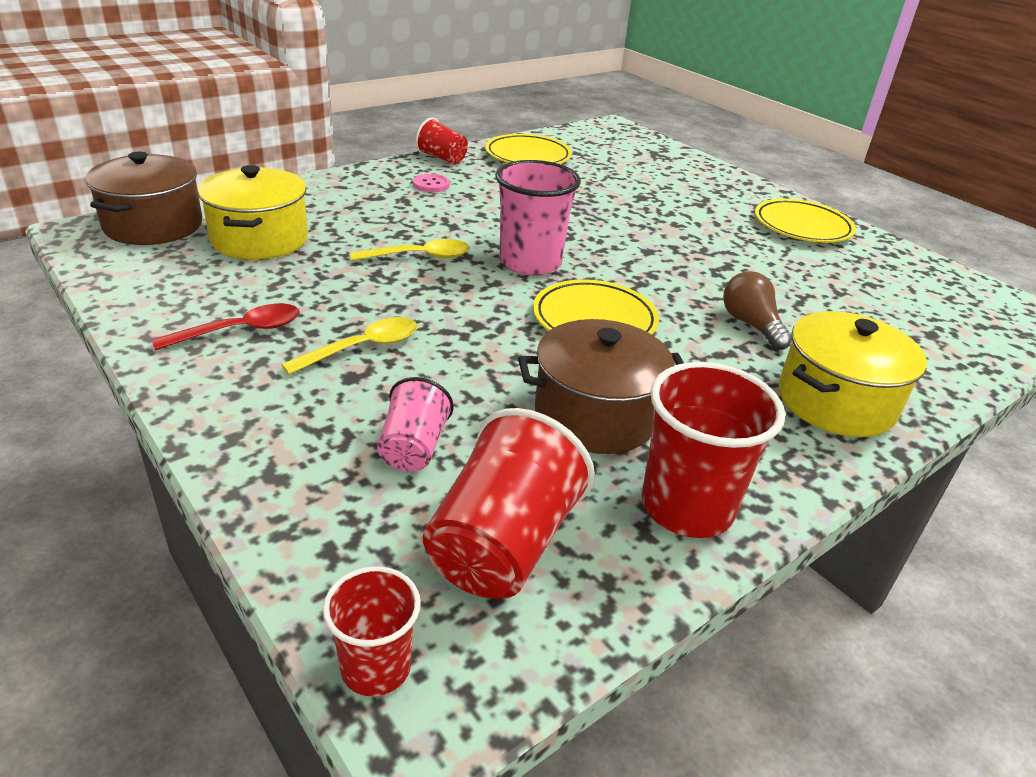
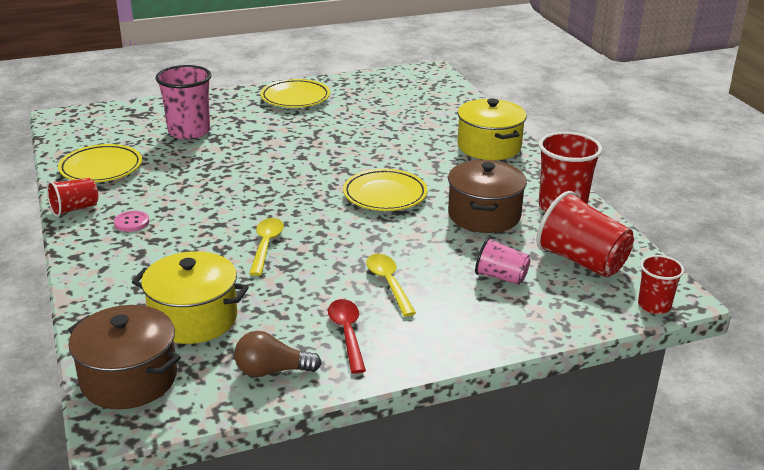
camera: 70 degrees left, 5 degrees down
pink cup [495,160,581,276] -> pink cup moved to [155,65,211,140]
brown light bulb [723,271,792,350] -> brown light bulb moved to [234,331,322,377]

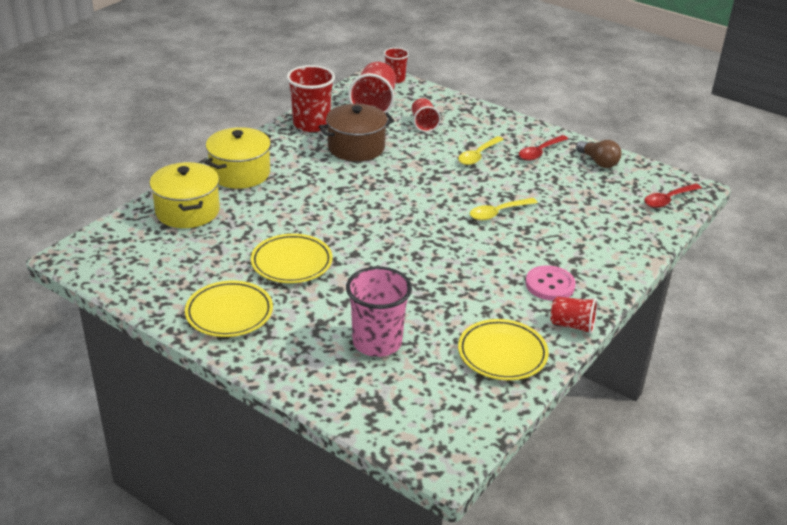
camera: 125 degrees left, 5 degrees up
brown pot [68,305,181,409] -> red spoon [644,183,702,208]
pink button [114,211,149,232] -> pink button [525,265,576,301], size x1.56
yellow pot [132,251,249,344] -> yellow pot moved to [150,162,220,228]
yellow plate [343,169,428,211] -> yellow plate moved to [251,234,332,283]
pink cup [475,237,531,285] -> red cup [412,98,441,132]

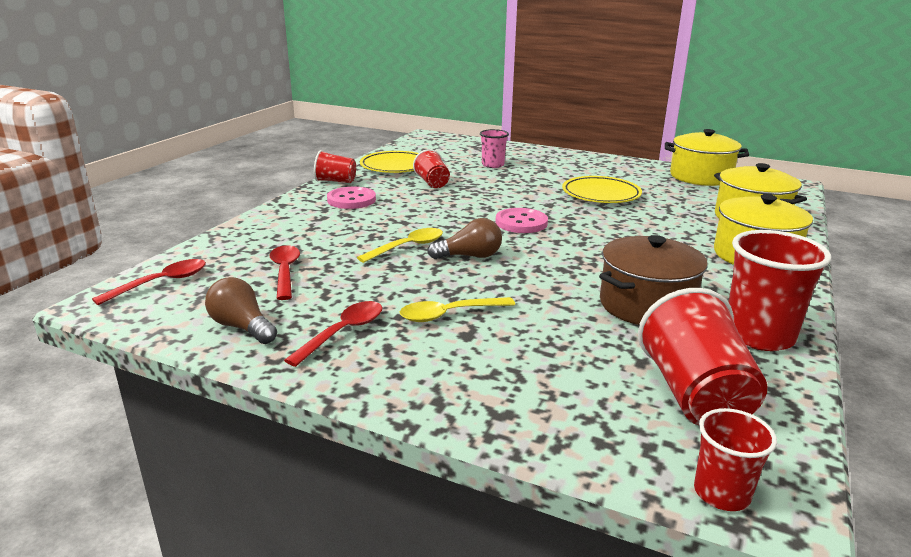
camera: 170 degrees right, 10 degrees down
yellow plate [185,281,273,337] -> none
pink cup [346,266,412,357] -> pink cup [480,129,509,168], size x0.58
red cup [412,98,441,132] -> red cup moved to [413,149,450,188]
yellow spoon [458,136,504,165] -> yellow spoon turned 135 degrees counterclockwise [400,297,515,322]
none -> red spoon [269,245,300,300]
none -> brown light bulb [428,218,502,259]
none -> pink button [495,208,548,233]
none -> yellow pot [665,129,749,186]

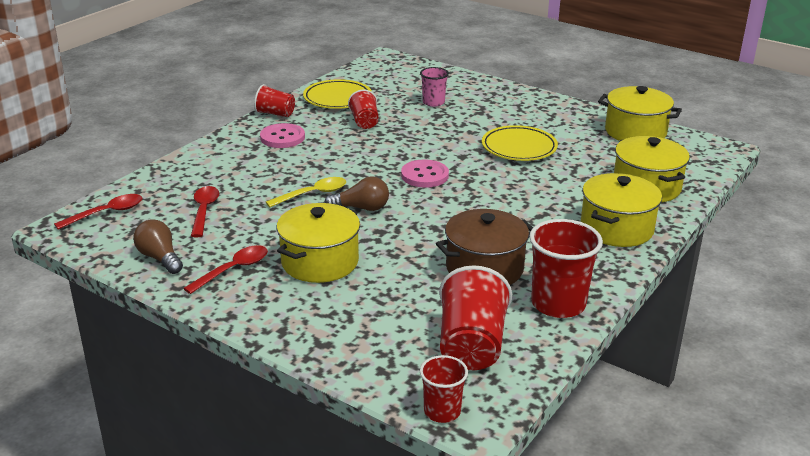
camera: 10 degrees right, 5 degrees up
yellow spoon [400,297,515,322] -> yellow pot [277,203,360,283]

